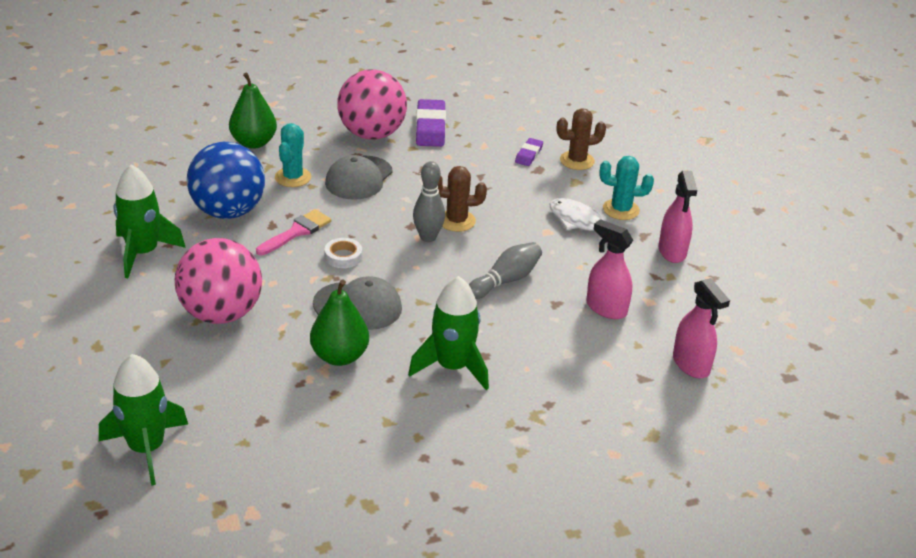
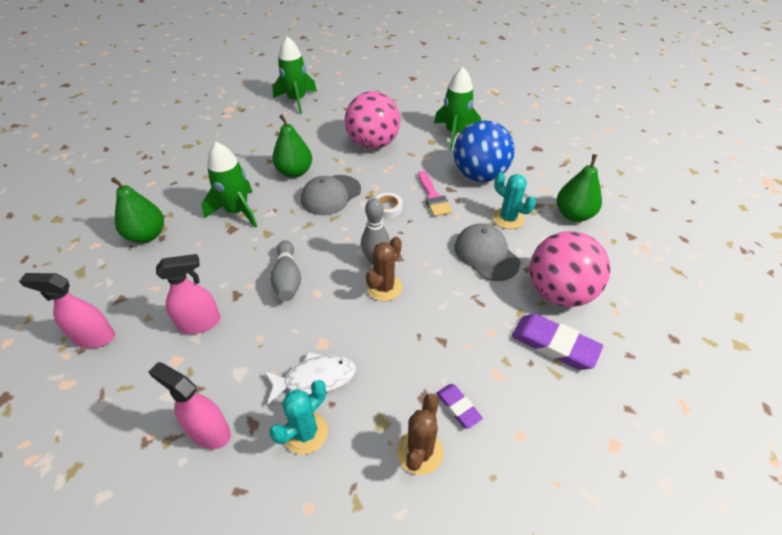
camera: 125 degrees right, 10 degrees up
none -> green pear [111,177,164,243]

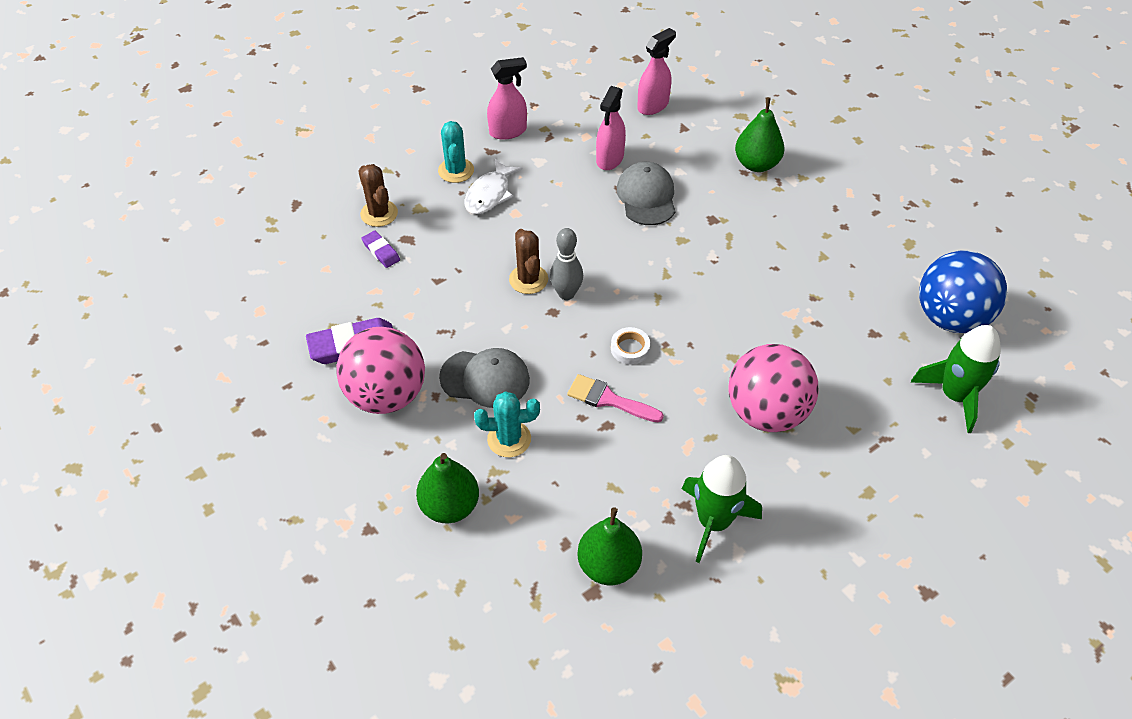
camera: 130 degrees right, 5 degrees up
green rocket [202,142,257,228] -> none
grey bowling pin [270,240,301,301] -> none
green pear [272,115,312,178] -> green pear moved to [577,507,642,585]
grey cap [301,175,361,215] -> grey cap moved to [617,162,675,225]
purple eraser [436,384,483,429] -> purple eraser turned 45 degrees clockwise [361,230,400,268]
blue ball [454,121,515,182] -> blue ball moved to [919,251,1007,333]

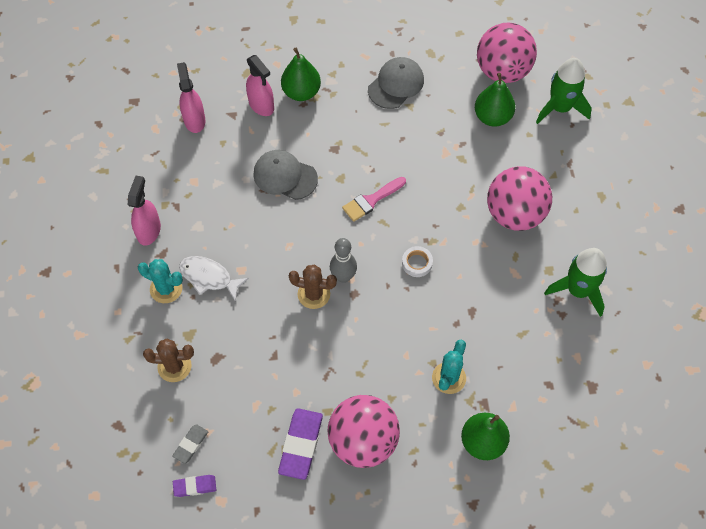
camera: 60 degrees left, 10 degrees up
purple eraser [361,230,400,268] -> purple eraser moved to [173,475,216,497]
grey cap [439,348,530,408] -> grey cap moved to [368,57,424,109]
white fish [465,159,522,214] -> white fish turned 150 degrees clockwise [179,256,249,302]
pink brush [567,374,664,422] -> pink brush moved to [342,177,406,222]
green pear [577,507,642,585] -> green pear moved to [475,73,515,127]
pink spray bottle [596,86,626,170] -> pink spray bottle moved to [246,55,274,116]
blue ball [919,251,1007,333] -> pink ball [477,22,537,83]
none -> grey eraser [172,424,208,464]

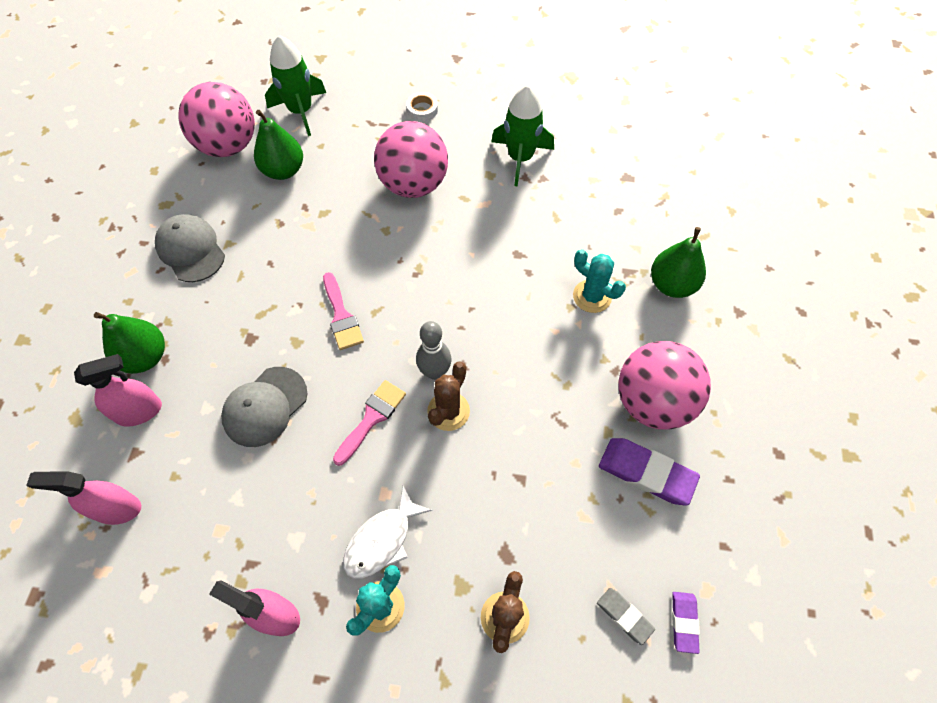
camera: 75 degrees left, 0 degrees up
white tape [402,246,433,277] -> white tape moved to [406,92,438,121]
none -> pink brush [333,380,406,466]

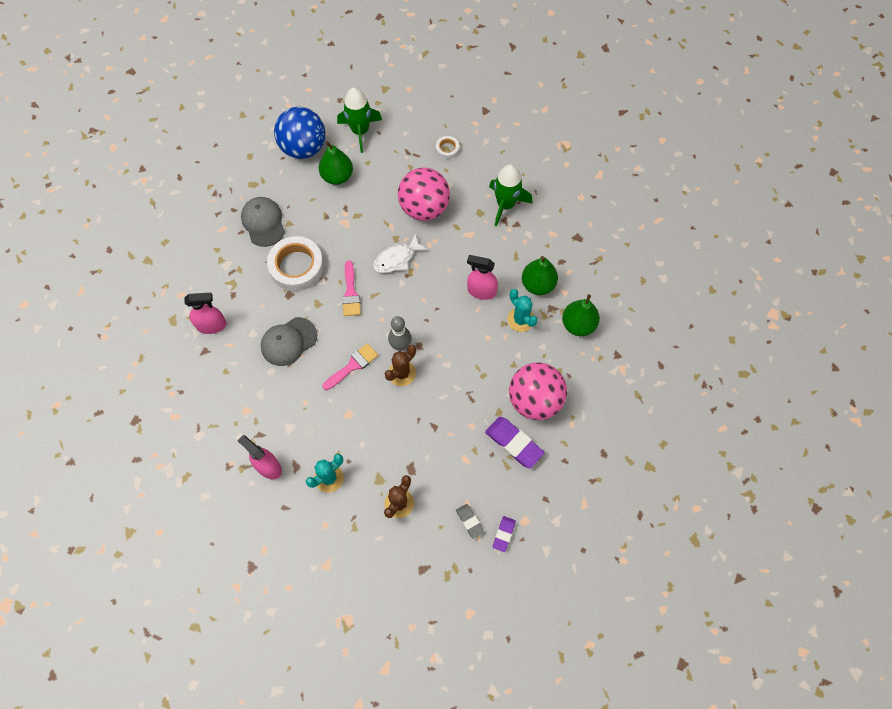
camera: 15 degrees right, 5 degrees up
pink spray bottle [26,471,141,525] -> pink spray bottle moved to [467,255,498,300]
green pear [94,312,165,374] -> green pear moved to [522,256,558,295]
pink ball [179,82,255,157] -> blue ball [274,107,325,159]
white fish [343,486,432,579] -> white fish moved to [373,233,428,273]
none -> white tape [267,236,324,291]

